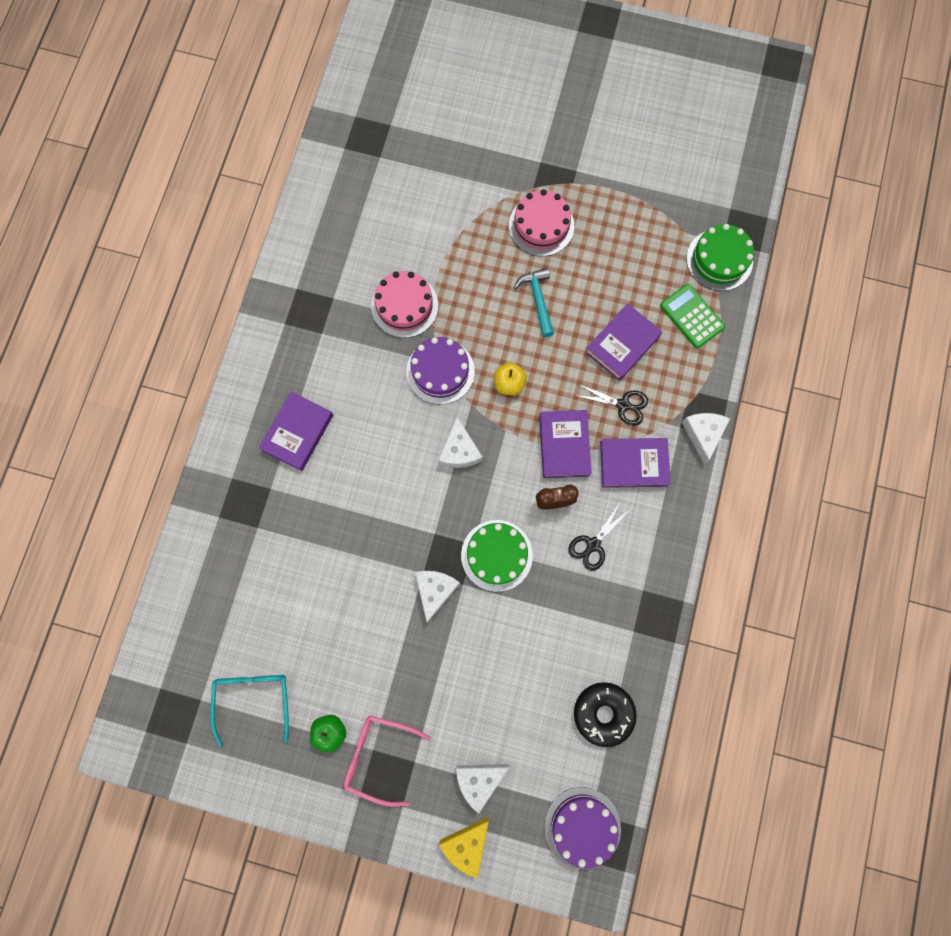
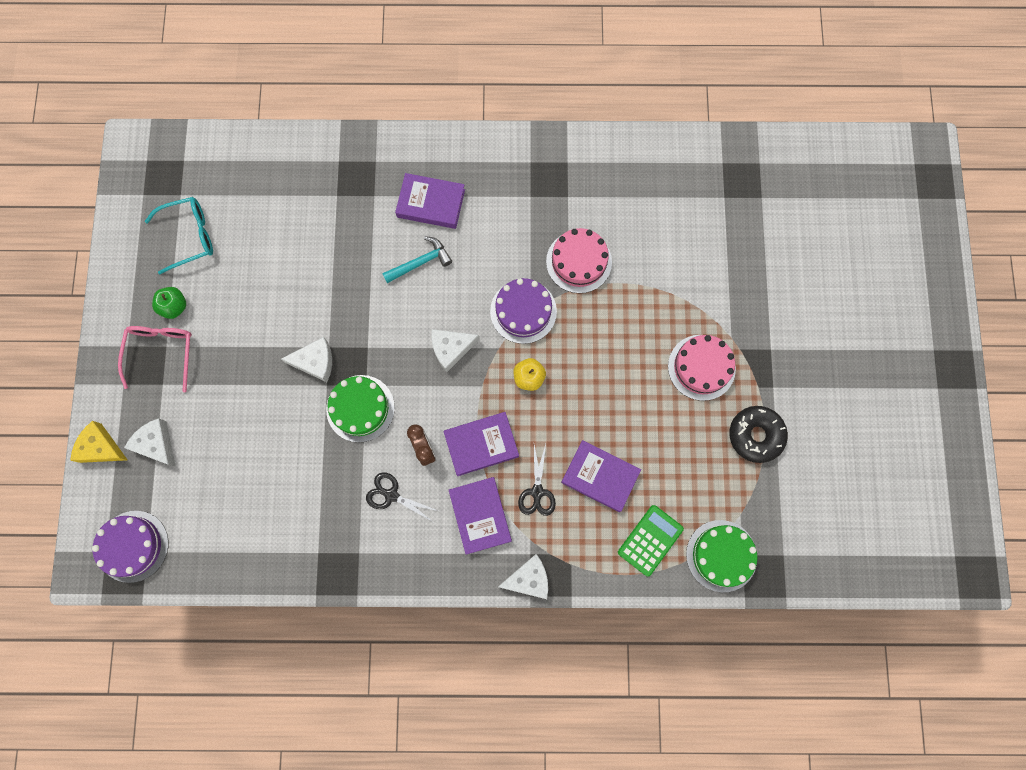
camera: 75 degrees right, 0 degrees up
turquoise hammer [514,268,554,337] -> turquoise hammer moved to [382,236,452,283]
black donut [574,682,637,747] -> black donut moved to [729,406,788,463]

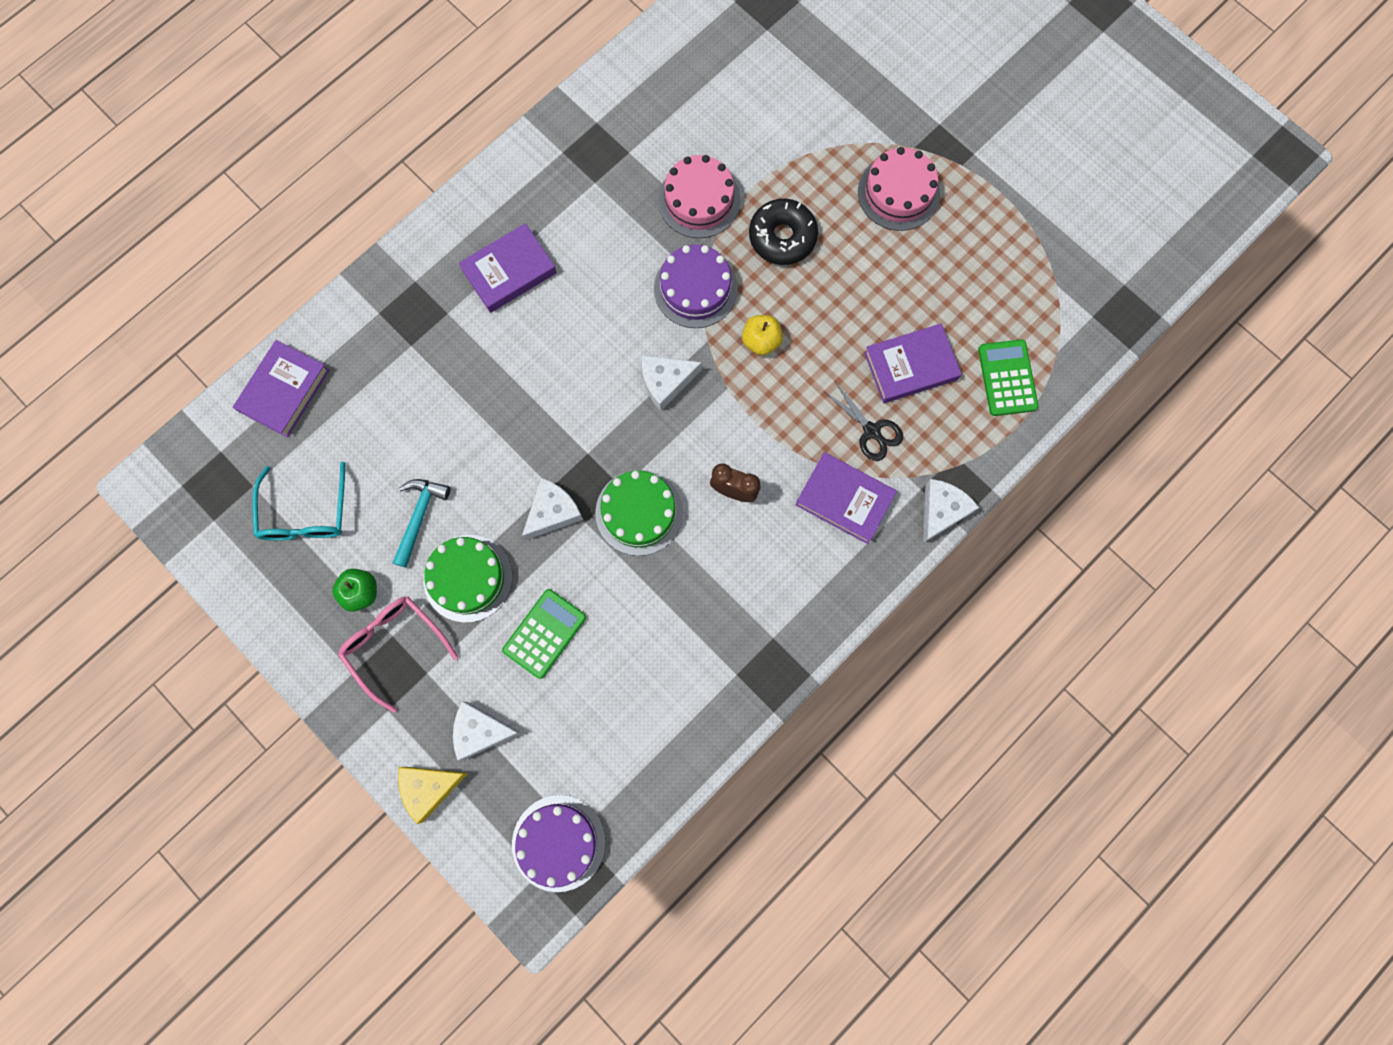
camera: 45 degrees left, 0 degrees up
turquoise glasses [145,197,213,274] -> turquoise glasses turned 150 degrees clockwise [252,461,346,541]
black scissors [366,472,438,522] -> none
turquoise hammer [382,236,452,283] -> turquoise hammer moved to [393,479,451,568]
white cheese [431,329,480,372] -> white cheese turned 45 degrees clockwise [642,355,702,411]
purple book [443,412,519,476] -> purple book moved to [233,340,330,437]
green cake [686,520,758,592] -> green cake moved to [424,535,512,623]
black donut [729,406,788,463] -> black donut moved to [749,199,818,265]
none -> green calculator [502,589,586,679]

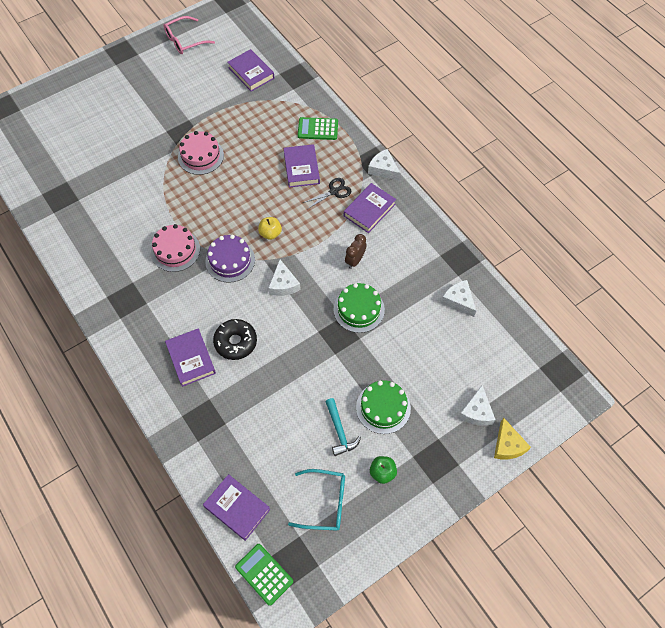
camera: 80 degrees left, 15 degrees down
pink glasses [338,597,458,713] -> pink glasses moved to [164,16,215,54]
turquoise hammer [393,479,451,568] -> turquoise hammer turned 135 degrees counterclockwise [325,398,361,456]
green calculator [502,589,586,679] -> green calculator moved to [235,544,293,606]
purple cake [512,795,605,892] -> none
white cheese [522,478,583,540] -> white cheese moved to [441,280,476,317]
black donut [749,199,818,265] -> black donut moved to [213,319,257,360]
none -> purple book [227,49,274,92]

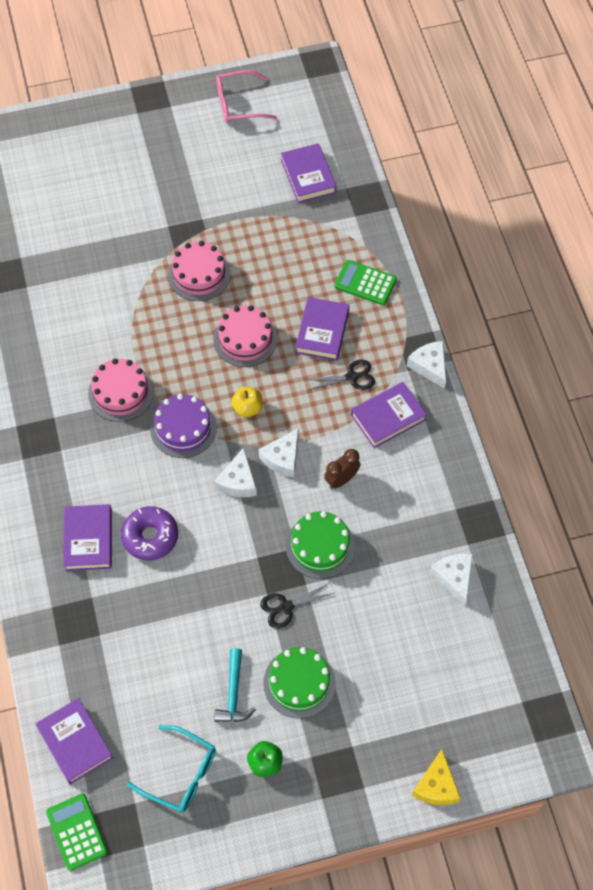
camera: 20 degrees right, 0 degrees up
black donut [213,319,257,360] -> purple donut [121,506,178,561]
white cheese [459,385,496,426] -> white cheese moved to [259,428,299,477]
none -> pink cake [213,305,278,367]
none -> black scissors [261,582,334,629]

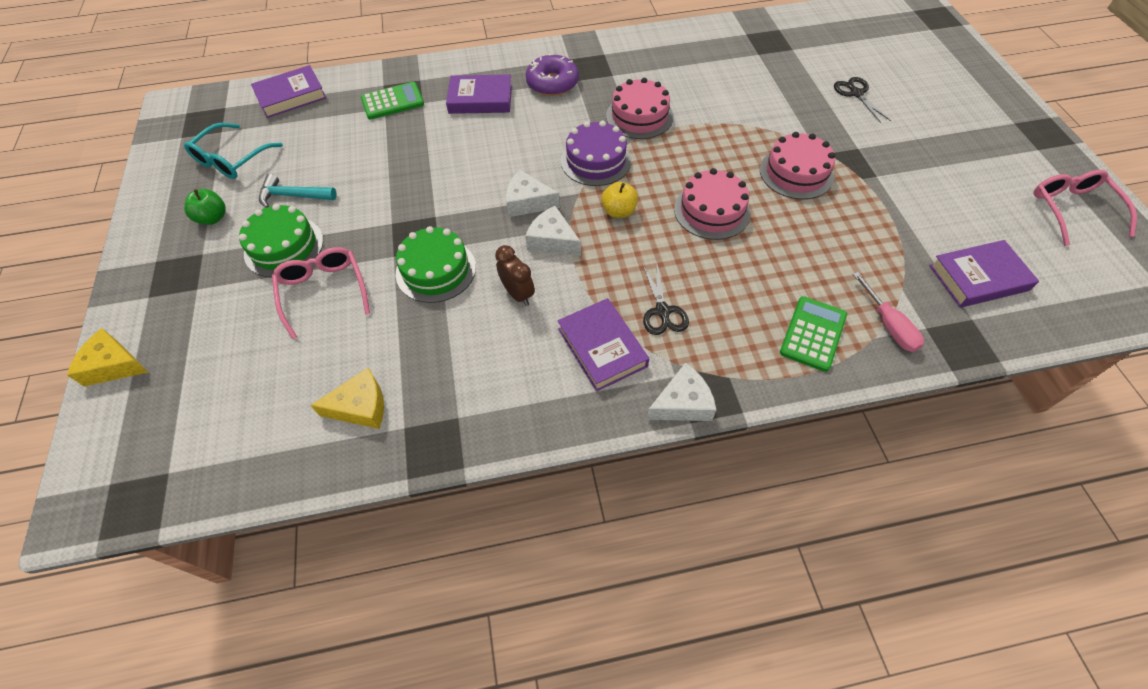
camera: 95 degrees right, 5 degrees down
green calculator [46,793,108,871] -> green calculator moved to [361,82,424,120]
purple donut [121,506,178,561] -> purple donut moved to [526,54,579,96]
black scissors [261,582,334,629] -> black scissors moved to [834,77,891,123]
purple book [295,297,349,361] -> none
white cheese [430,554,473,606] -> yellow cheese [310,368,384,429]
none -> pink glasses [272,247,370,339]
none -> pink screwdriver [853,272,924,352]

